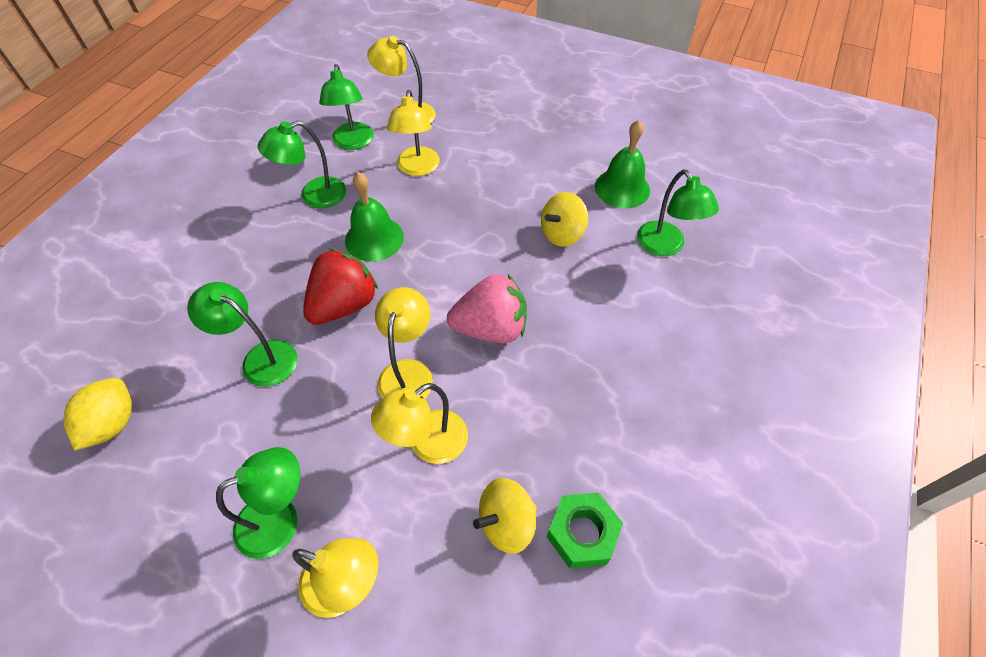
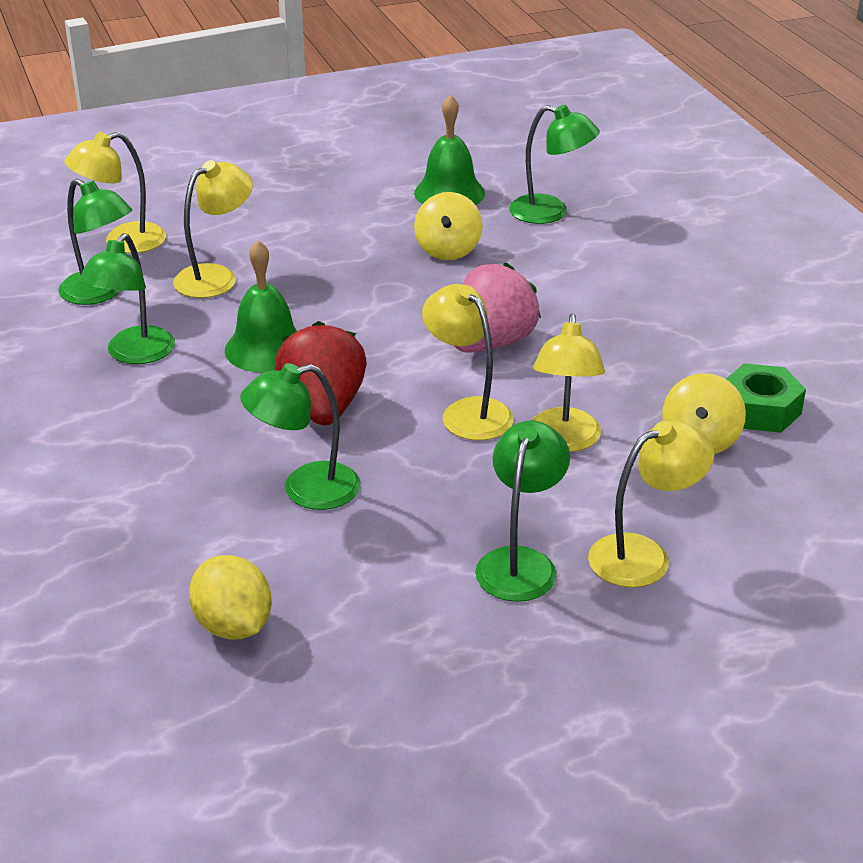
camera: 45 degrees left, 20 degrees down
yellow lamp [387,90,440,176] -> yellow lamp turned 90 degrees counterclockwise [173,160,253,298]

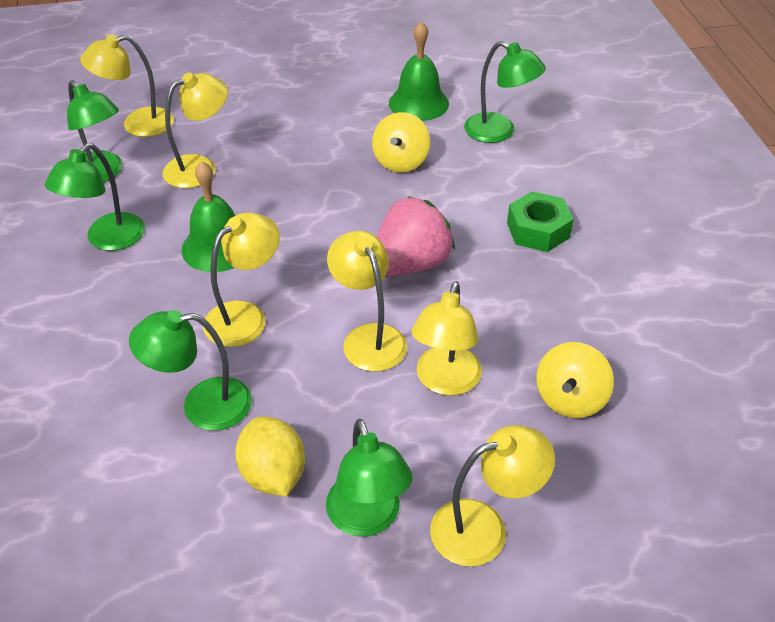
camera: 10 degrees right, 10 degrees up
yellow lemon [189,555,272,640] -> yellow lemon moved to [235,417,305,496]
red strawberry [275,321,367,425] -> yellow lamp [203,213,280,347]
green lamp [475,420,570,602] -> green lamp turned 135 degrees clockwise [326,419,412,537]
green nut [726,363,806,433] -> green nut moved to [507,191,574,252]

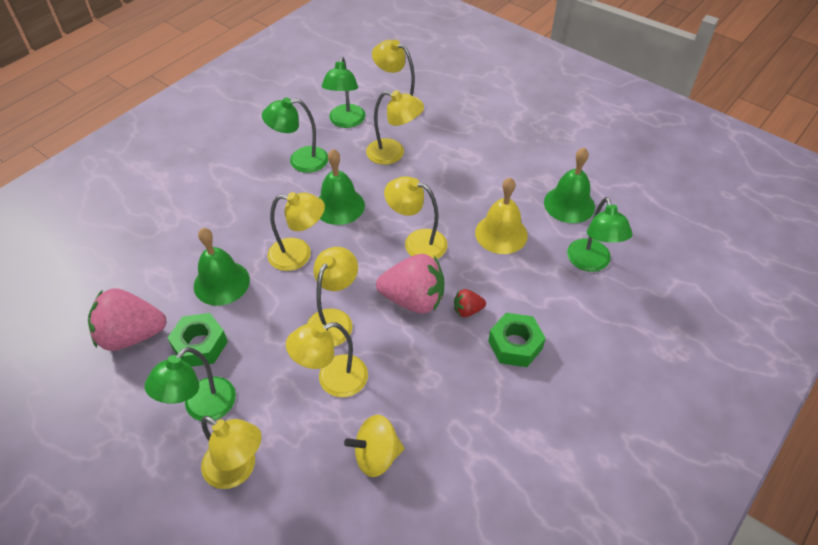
camera: 50 degrees right, 5 degrees up
green lamp [129,310,252,431] -> green bell [194,228,250,306]
yellow lemon [235,417,305,496] -> green nut [168,313,228,367]
yellow spinning top [372,112,430,173] -> yellow bell [475,177,528,254]
none -> pink strawberry [88,288,167,351]
none -> yellow lamp [384,176,448,259]
none -> red strawberry [454,289,486,317]

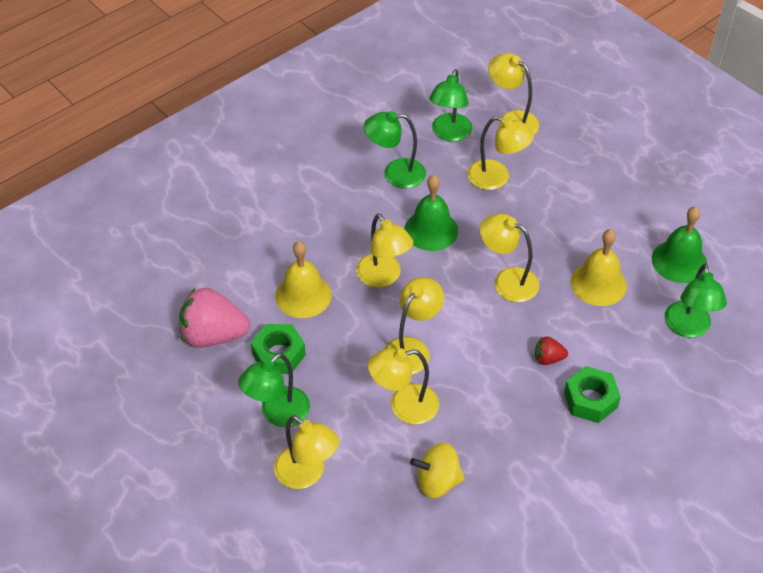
camera: 10 degrees right, 0 degrees up
green bell [194,228,250,306] -> yellow bell [275,241,332,318]
yellow lamp [268,192,325,271] -> yellow lamp turned 45 degrees clockwise [356,213,413,288]
pink strawberry [376,254,444,314] -> none

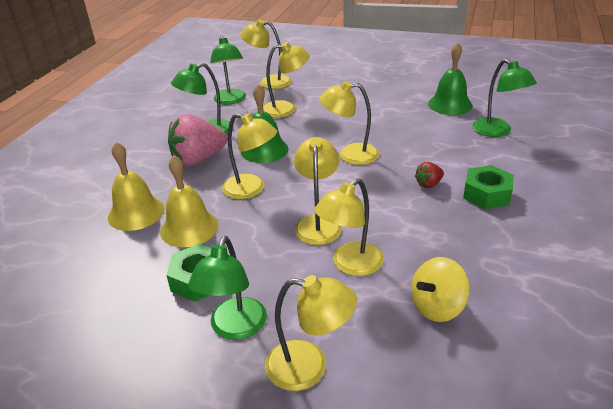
camera: 30 degrees left, 15 degrees down
pink strawberry [179,288,250,348] -> pink strawberry moved to [168,114,227,166]
yellow bell [571,229,627,306] -> yellow bell moved to [108,142,164,231]

